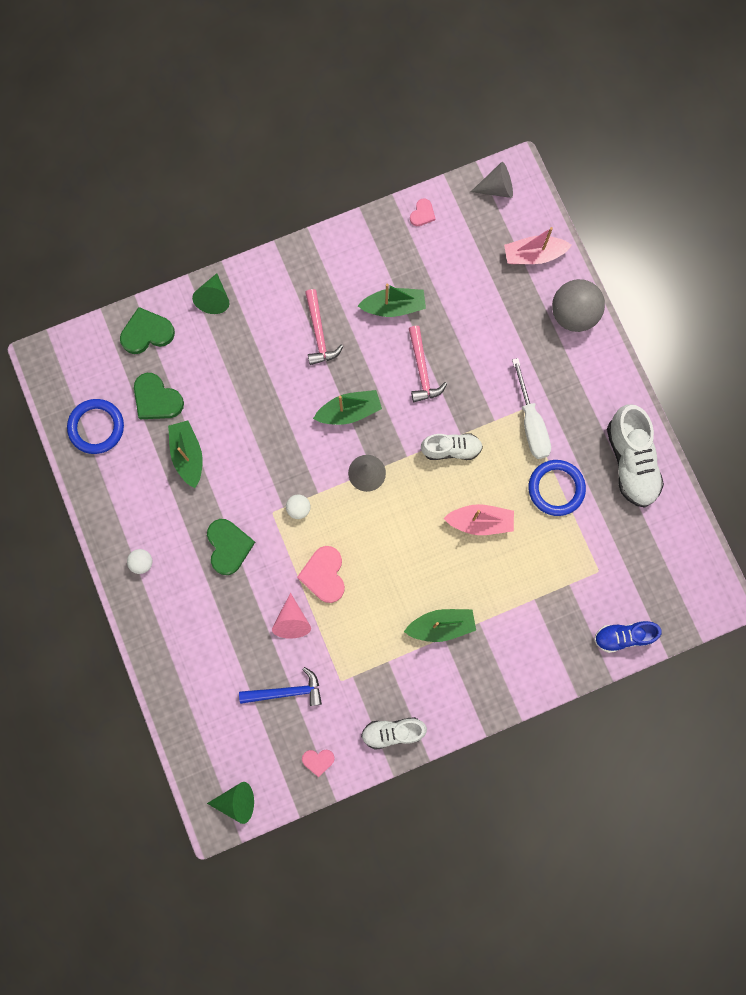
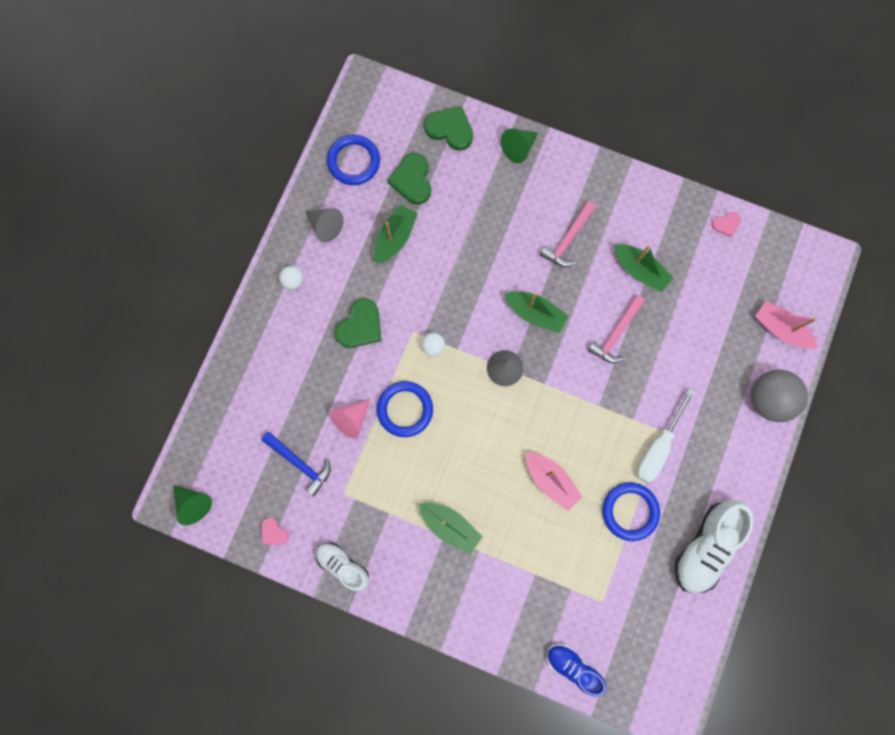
camera: 45 degrees right, 0 degrees up
pink heart [297,546,345,603] -> blue ring [377,381,433,437]
white shoe [421,434,483,460] -> none
grey cone [471,162,513,198] -> grey cone moved to [305,208,344,243]

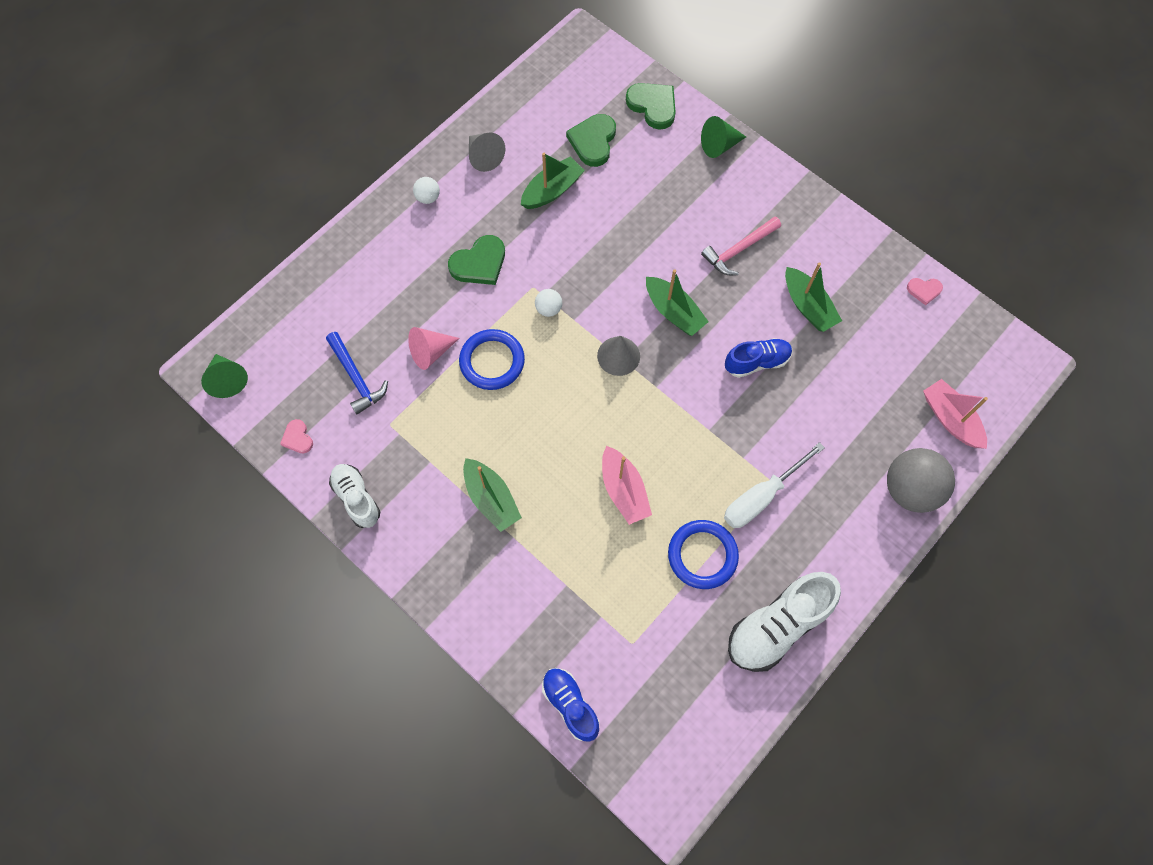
camera: 20 degrees right, 10 degrees down
blue ring [327,135,380,185] -> none
pink hammer [587,295,645,363] -> blue shoe [725,338,792,378]

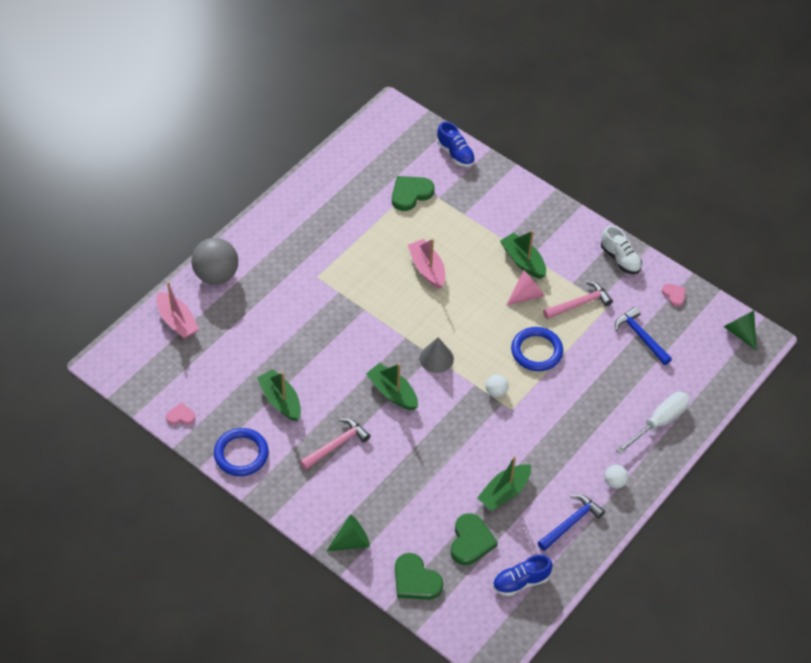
camera: 175 degrees right, 15 degrees down
pink cone [408,327,459,370] -> pink cone moved to [506,270,545,306]
green heart [448,235,505,285] -> green heart moved to [392,176,435,211]
grey cone [469,133,505,172] -> blue hammer [538,494,605,551]
blue ring [668,520,739,589] -> blue ring moved to [214,428,269,476]
white screwdriver [724,442,825,528] -> white screwdriver moved to [616,392,690,454]
blue shoe [725,338,792,378] -> blue shoe moved to [493,554,553,596]
white shoe [728,572,841,672] -> none
none -> pink hammer [543,281,613,319]

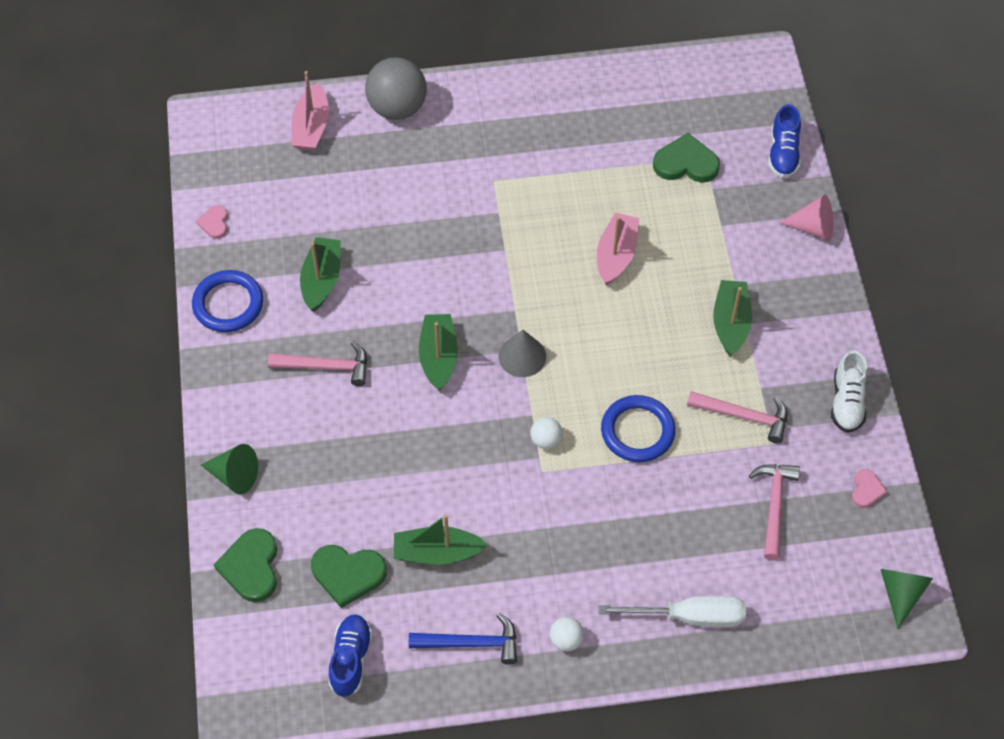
camera: 45 degrees right, 5 degrees up
pink heart [166,403,195,425] -> pink heart turned 135 degrees counterclockwise [196,205,228,239]
green heart [451,513,498,565] -> green heart turned 45 degrees clockwise [311,545,387,608]
blue shoe [493,554,553,596] -> blue shoe turned 75 degrees clockwise [329,614,373,697]
pink cone [506,270,545,306] -> pink cone moved to [779,195,833,241]
blue hammer [615,307,672,365] -> pink hammer [749,464,800,560]

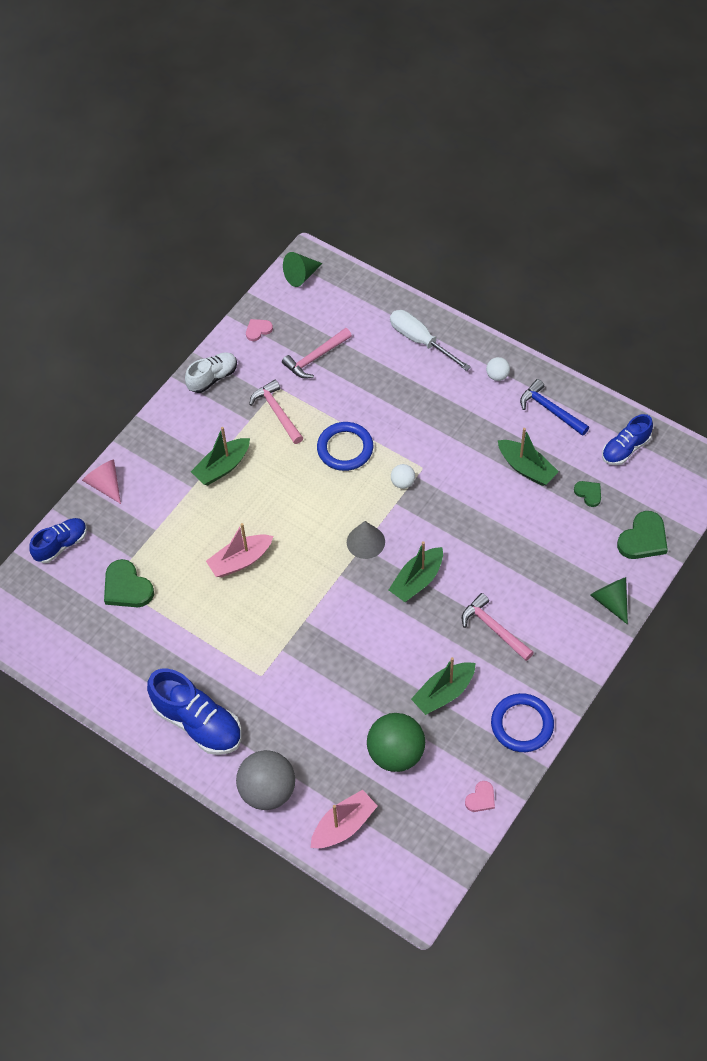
camera: 135 degrees left, 0 degrees up
green heart [311,545,387,608] -> green heart [574,481,601,507], size x0.56
none -> blue shoe [147,669,241,755]
none -> green ball [367,713,425,772]

